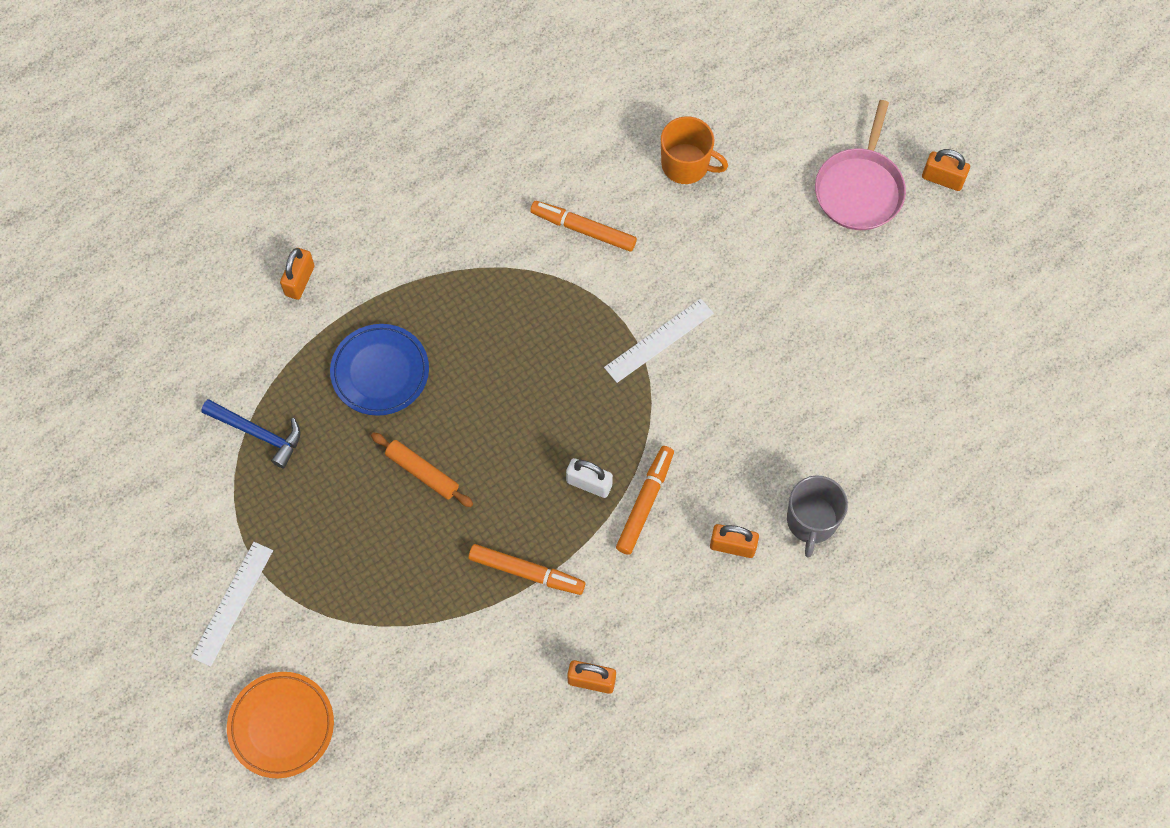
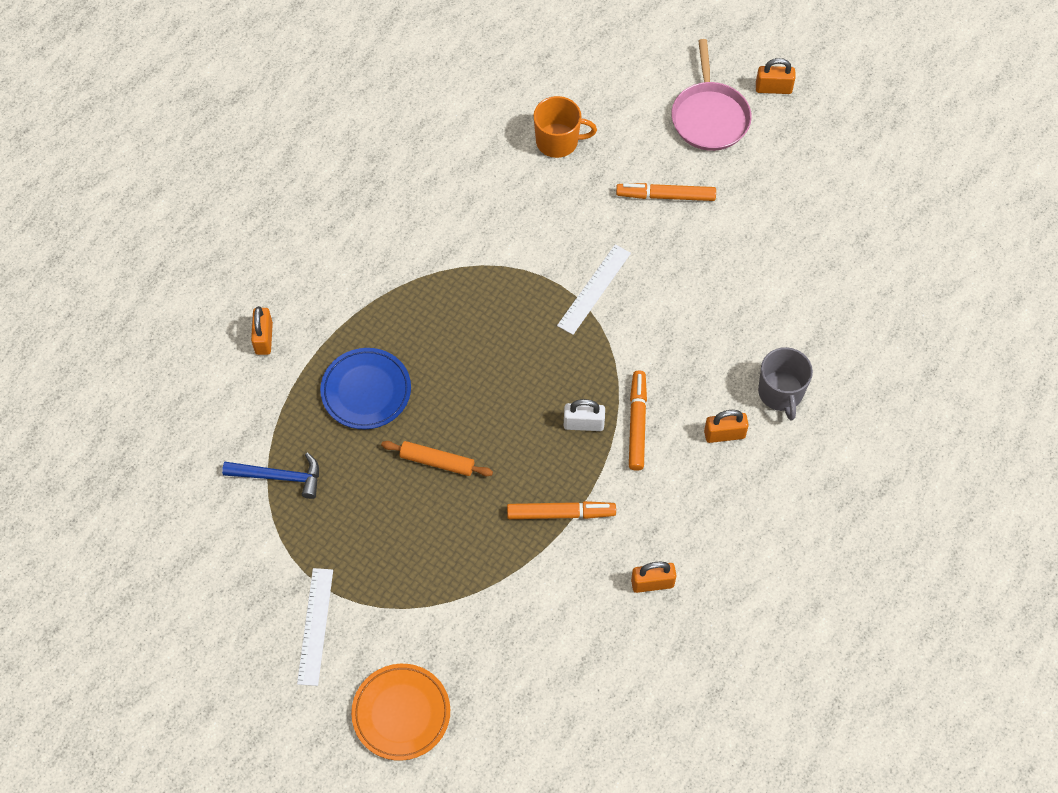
camera: 20 degrees left, 5 degrees down
orange marker [530,201,637,252] -> orange marker moved to [616,183,716,201]

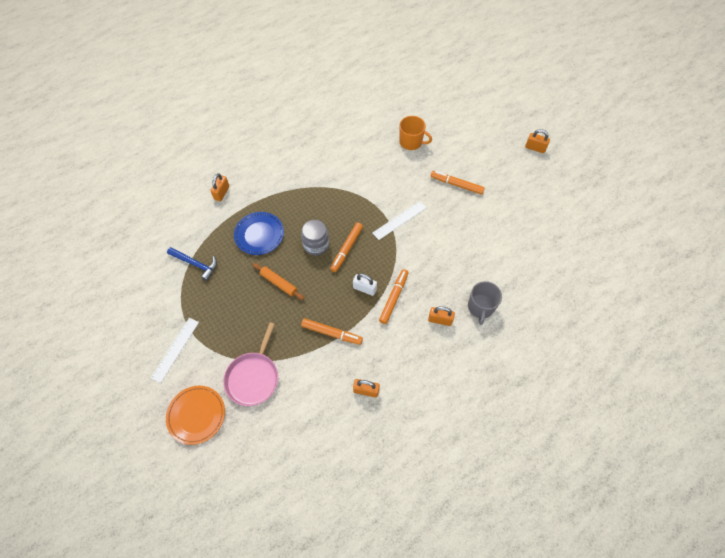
camera: 20 degrees right, 0 degrees up
pink pan [671,39,752,151] -> pink pan moved to [223,322,278,406]
none -> grey jar [301,220,329,256]
none -> orange marker [330,223,363,272]

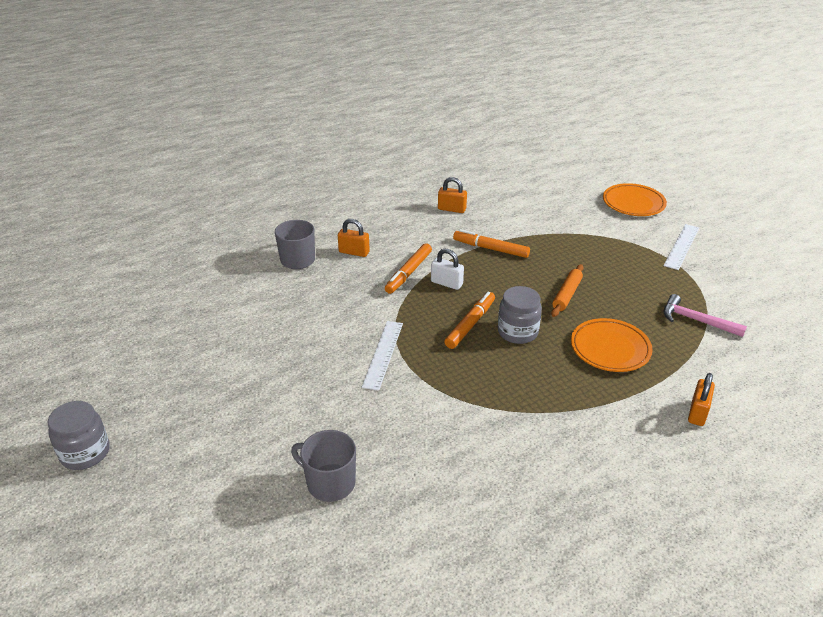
camera: 175 degrees left, 25 degrees down
blue hammer [167,247,217,281] -> pink hammer [663,294,747,337]
pink pan [223,322,278,406] -> none
blue plate [234,212,284,255] -> orange plate [571,318,652,372]
orange rolling pin [253,263,304,300] -> orange rolling pin turned 75 degrees clockwise [551,264,584,317]
white ruler [372,201,427,240] -> white ruler turned 45 degrees counterclockwise [362,321,403,391]
orange mug [399,116,432,150] -> grey mug [291,430,356,502]
orange marker [431,171,485,195] -> none
orange padlock [525,129,550,153] -> grey jar [47,401,110,470]

